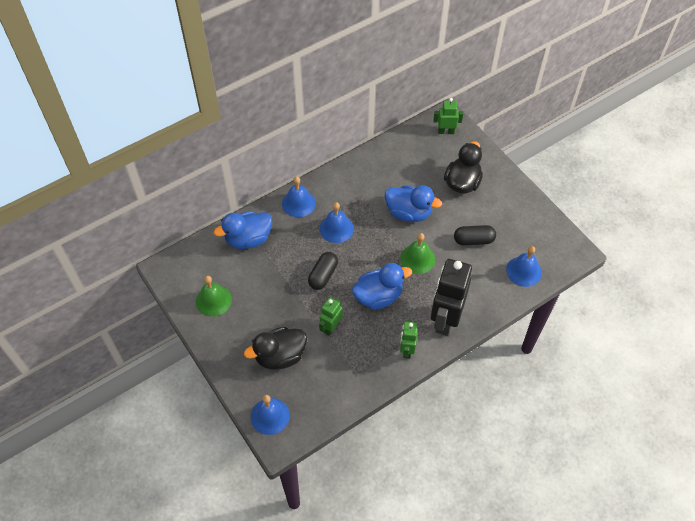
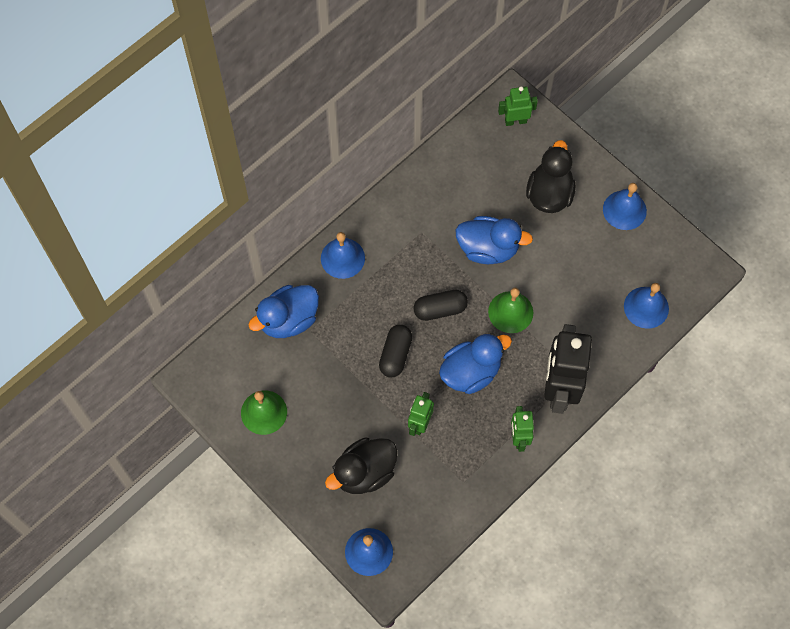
camera: 10 degrees left, 10 degrees up
blue bell [320,202,354,243] -> blue bell moved to [603,183,647,230]
black capsule [454,225,496,245] -> black capsule moved to [413,290,468,321]

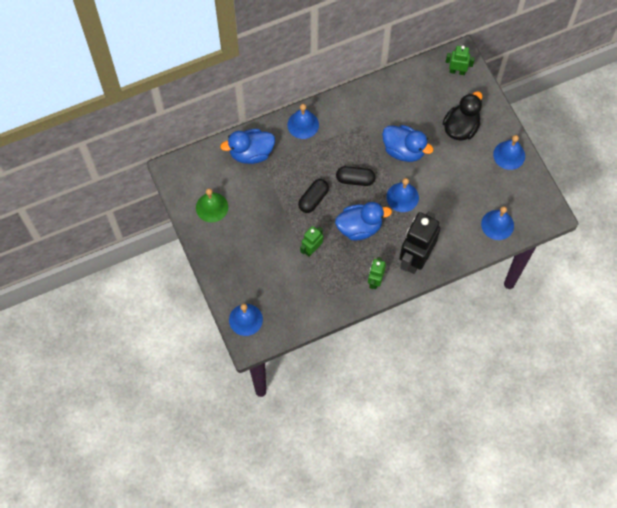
camera: 20 degrees right, 0 degrees up
black duck [325,438,398,494] -> none
green bell [488,288,533,333] -> blue bell [387,178,419,212]

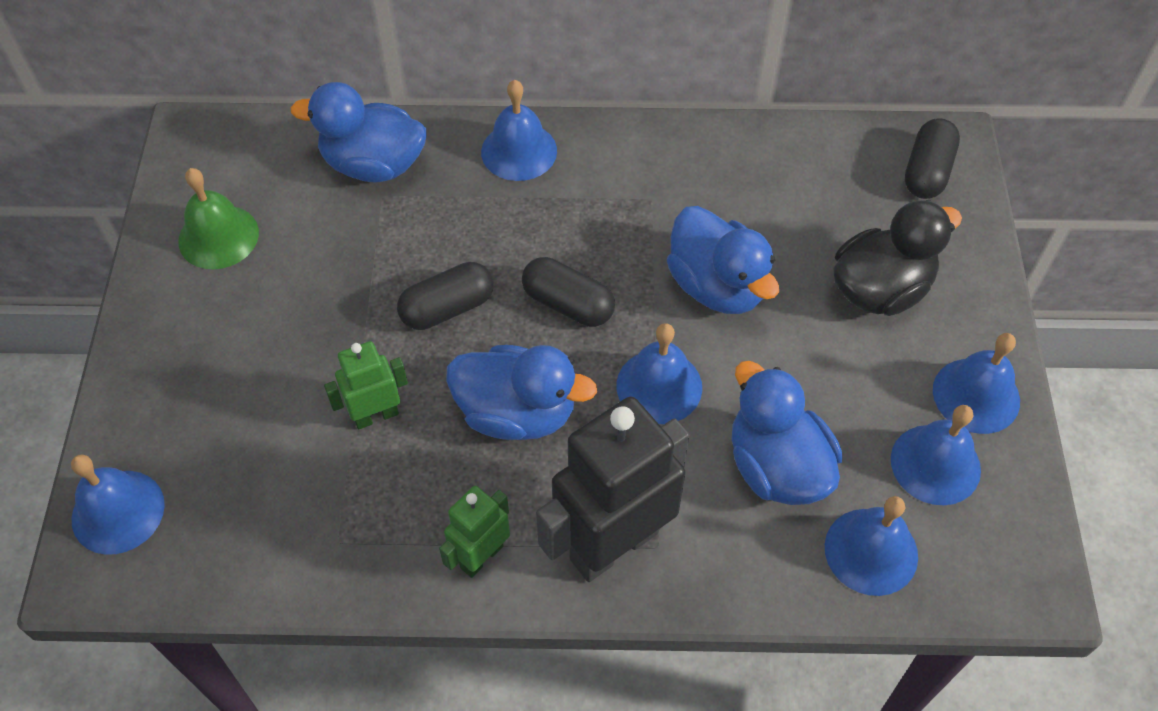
camera: 25 degrees right, 10 degrees down
green robot [446,46,475,75] -> black capsule [905,118,960,199]
none -> blue duck [732,361,843,505]
none -> blue bell [891,405,981,505]

